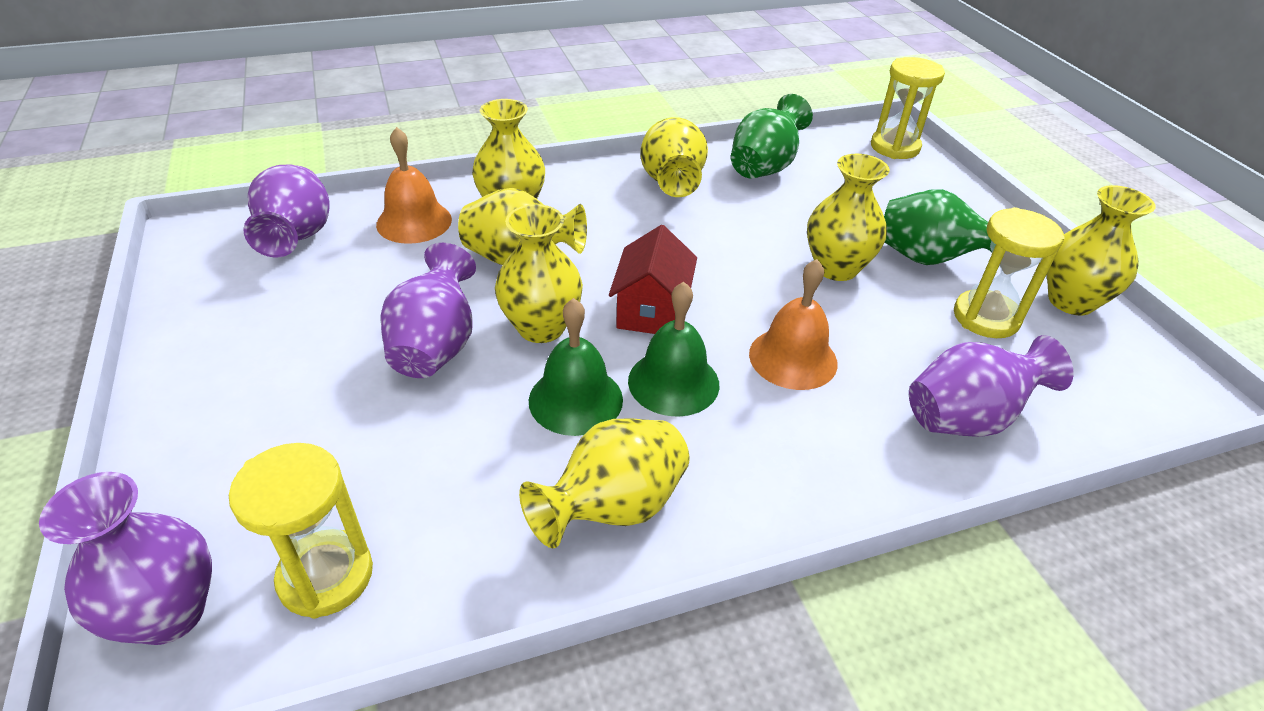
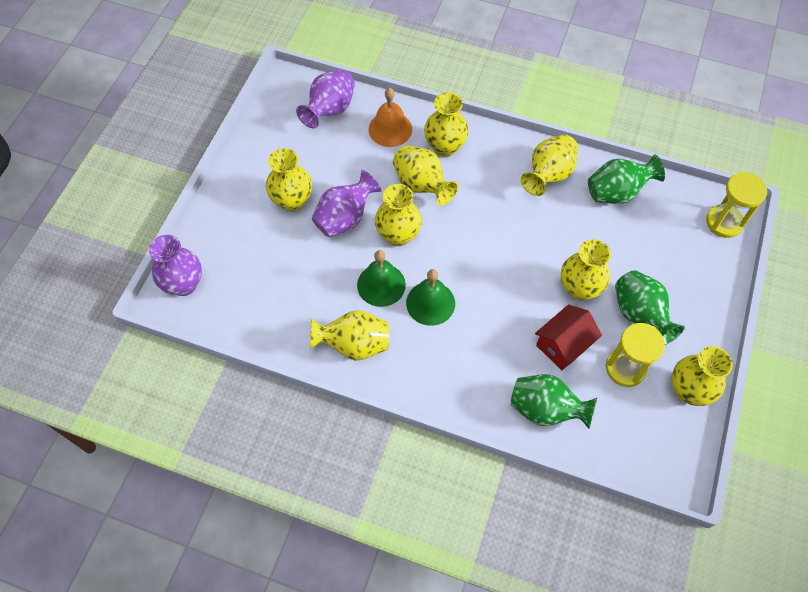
camera: 40 degrees right, 20 degrees up
yellow hourglass [229,443,373,619] -> none
red house [609,225,697,334] -> red house moved to [535,304,602,370]
orange bell [749,259,838,390] -> none
purple vase [909,335,1074,437] -> green vase [511,374,597,429]
none -> yellow vase [266,148,312,212]

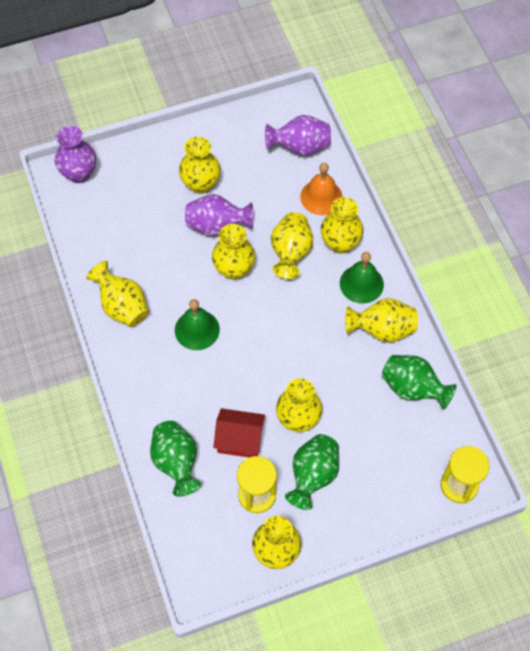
camera: 50 degrees right, 0 degrees up
green bell [357,250,406,307] -> green bell moved to [340,252,384,304]

